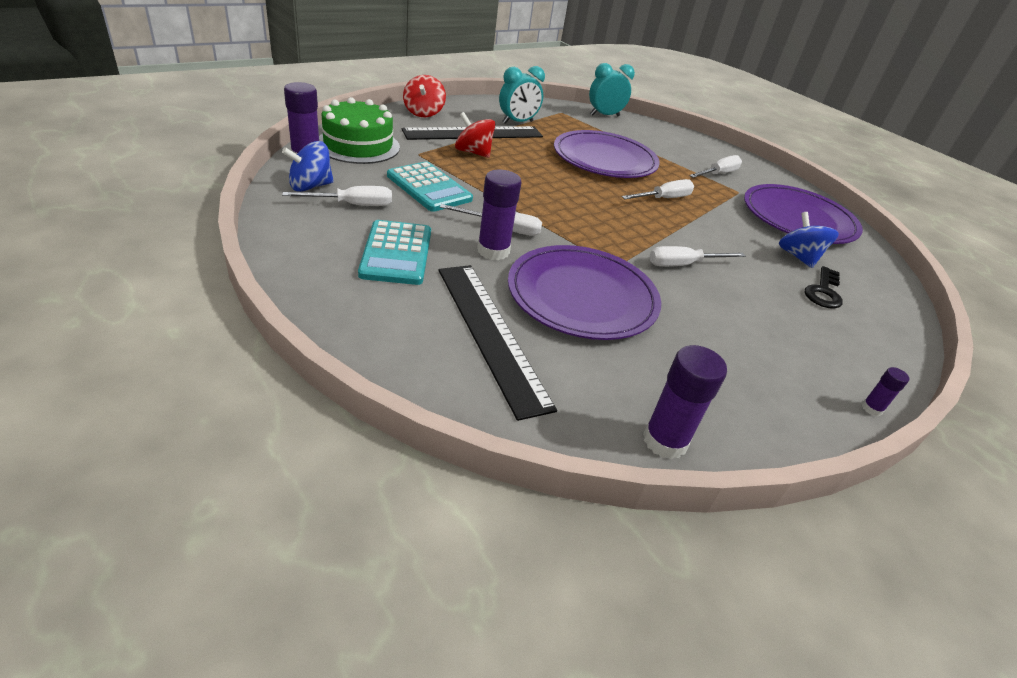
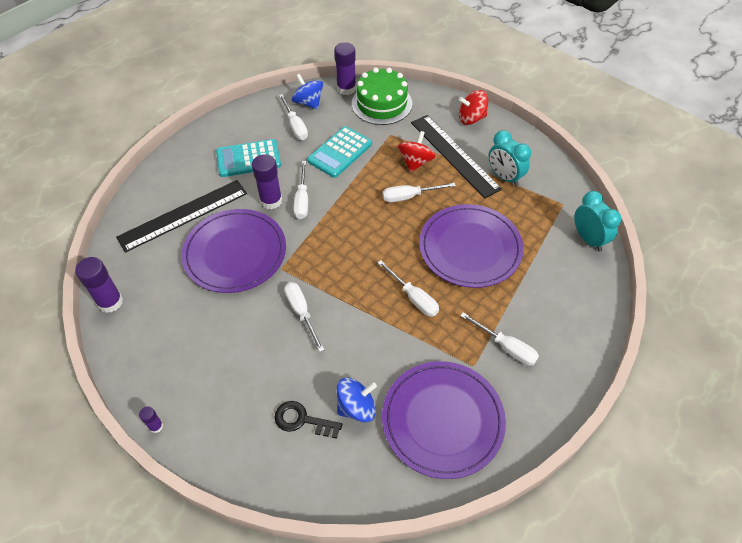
camera: 85 degrees right, 15 degrees up
none -> white screwdriver [383,183,456,202]

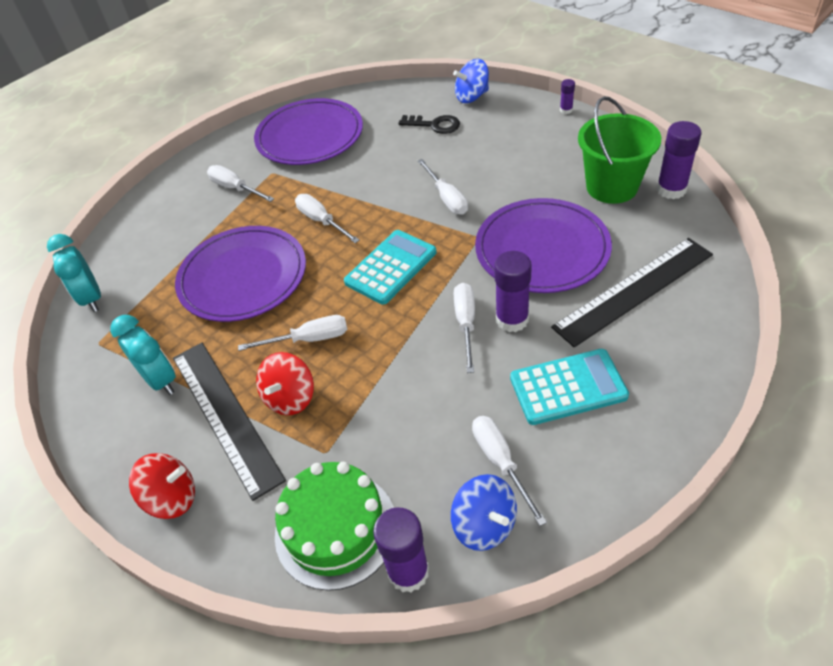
camera: 175 degrees left, 5 degrees down
turquoise calculator [307,126,372,178] -> turquoise calculator moved to [344,230,437,305]
blue spinning top [337,378,377,422] -> blue spinning top moved to [453,59,489,103]
none -> green bucket [578,96,661,204]

